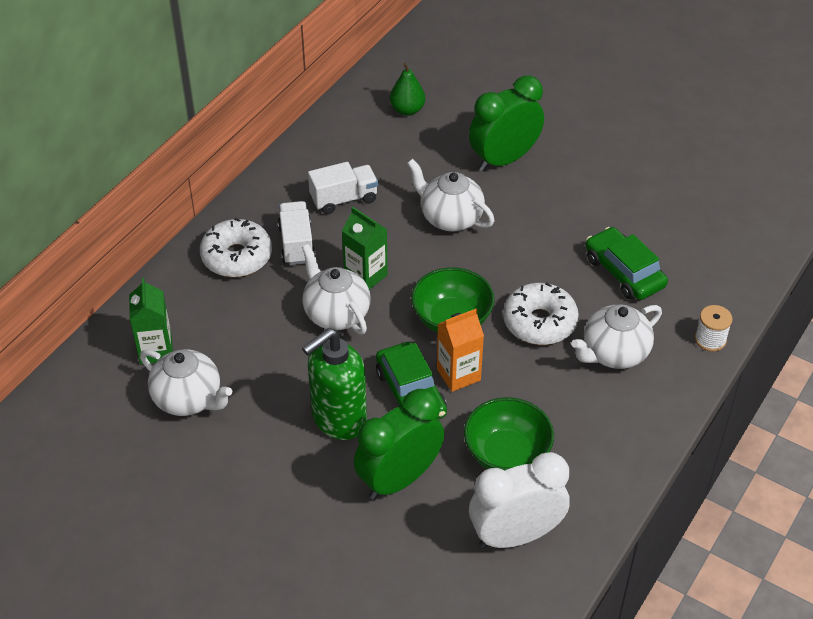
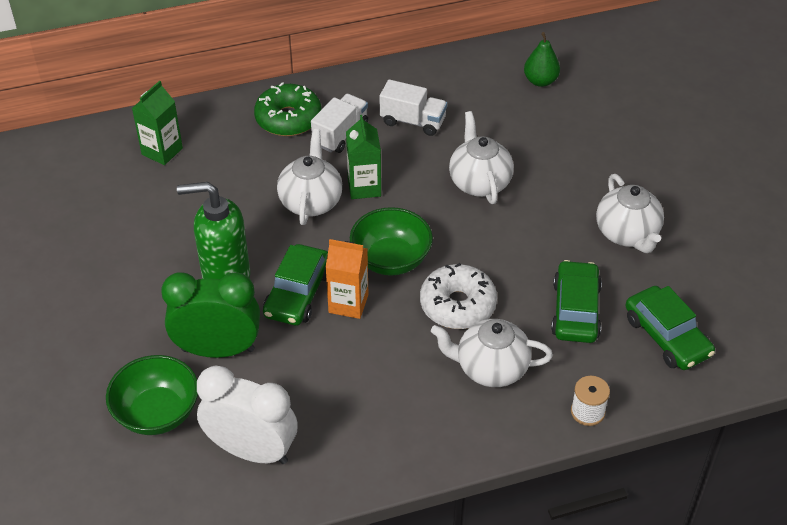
camera: 40 degrees right, 0 degrees up
white teapot [140,349,232,416] -> white teapot moved to [596,174,664,253]
white donut [200,218,272,277] -> green donut [254,82,321,136]
green bowl [464,397,554,471] -> green bowl moved to [106,355,198,435]
green clock [469,76,544,171] -> none
none -> green car [625,286,715,370]

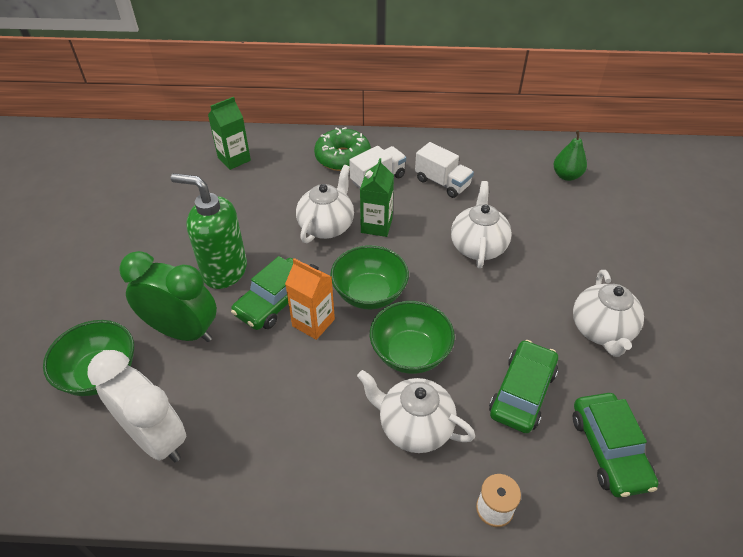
camera: 20 degrees right, 0 degrees up
white donut [420,263,497,329] -> green bowl [370,301,455,374]

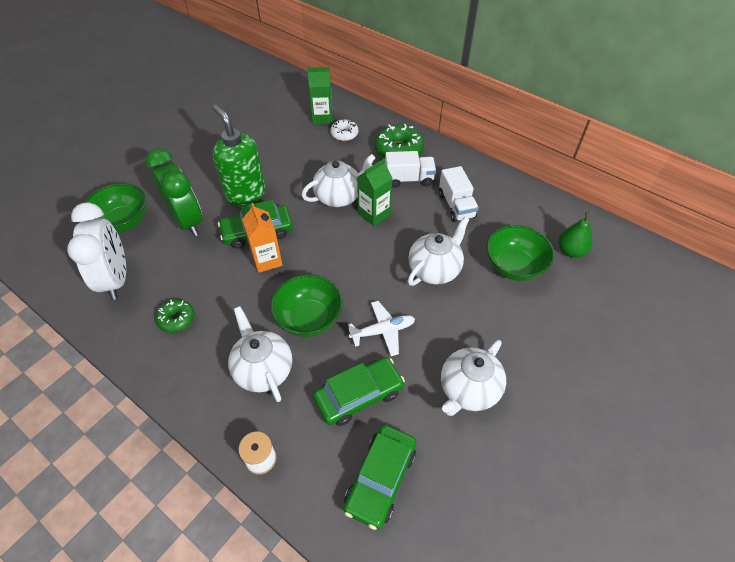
camera: 35 degrees right, 5 degrees up
green bowl [330,245,409,310] -> green bowl moved to [486,225,554,281]
none -> green donut [156,299,194,333]
none -> white donut [330,119,359,141]
none -> white plane [348,301,415,356]

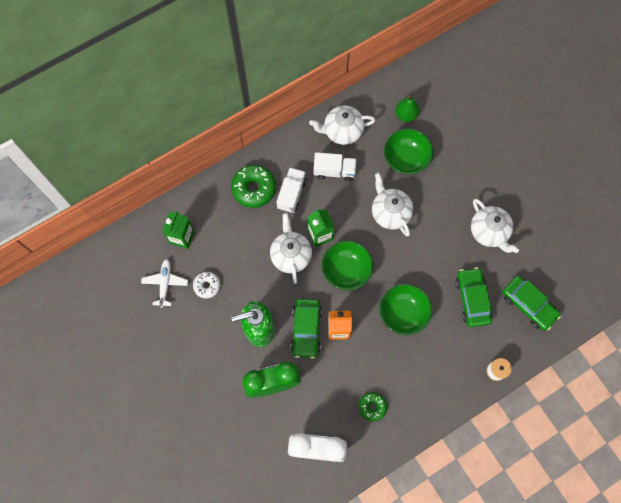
camera: 70 degrees left, 20 degrees up
green bowl [84,183,146,233] -> green bowl moved to [322,241,373,291]
white teapot [228,306,292,402] -> white teapot moved to [309,105,376,145]
white donut [330,119,359,141] -> white donut moved to [193,272,220,298]
white plane [348,301,415,356] -> white plane moved to [141,259,188,308]

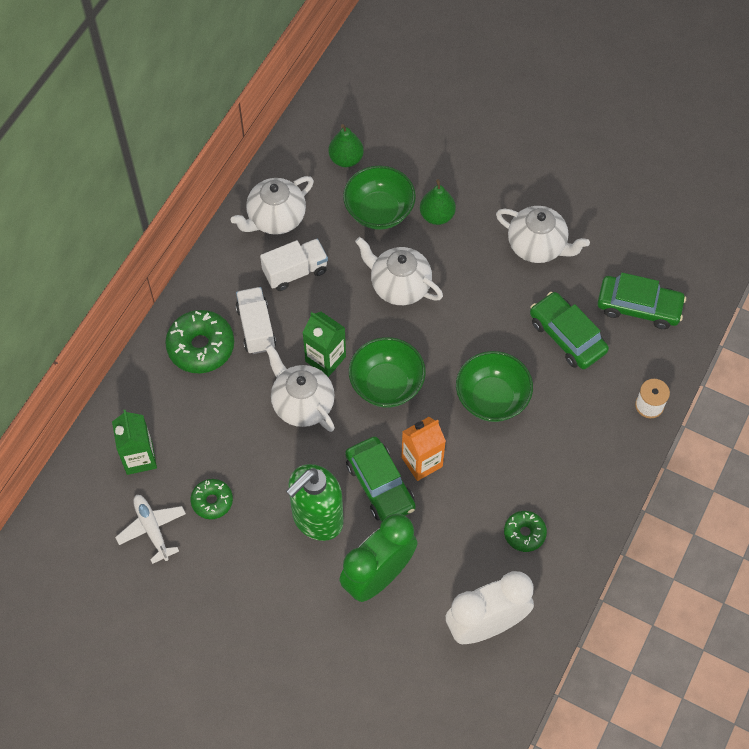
camera: 30 degrees left, 10 degrees down
white donut [193,272,220,298] -> green donut [190,479,233,519]
none -> green pear [420,179,456,225]

